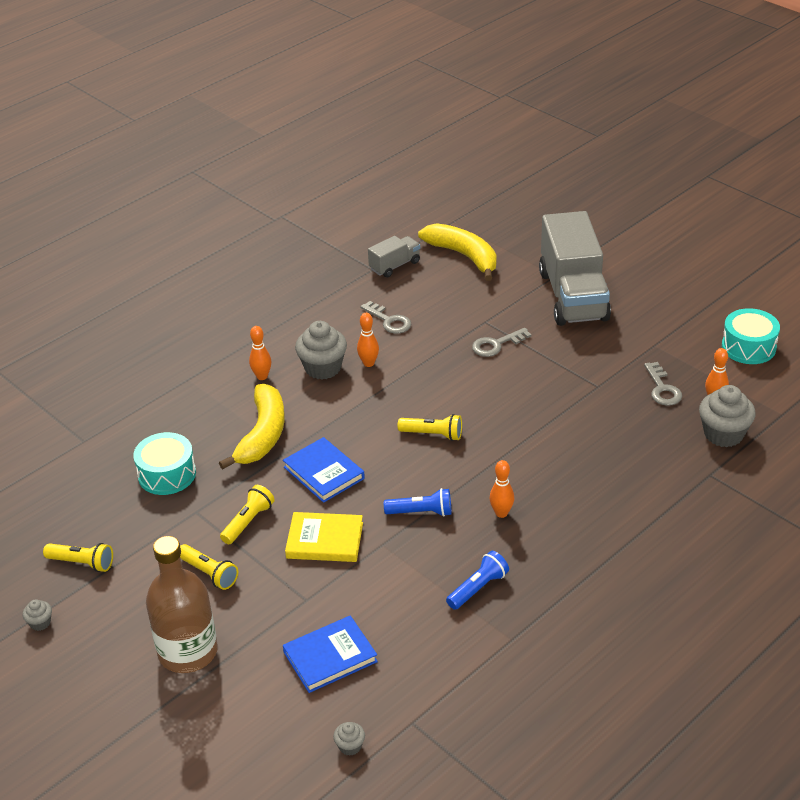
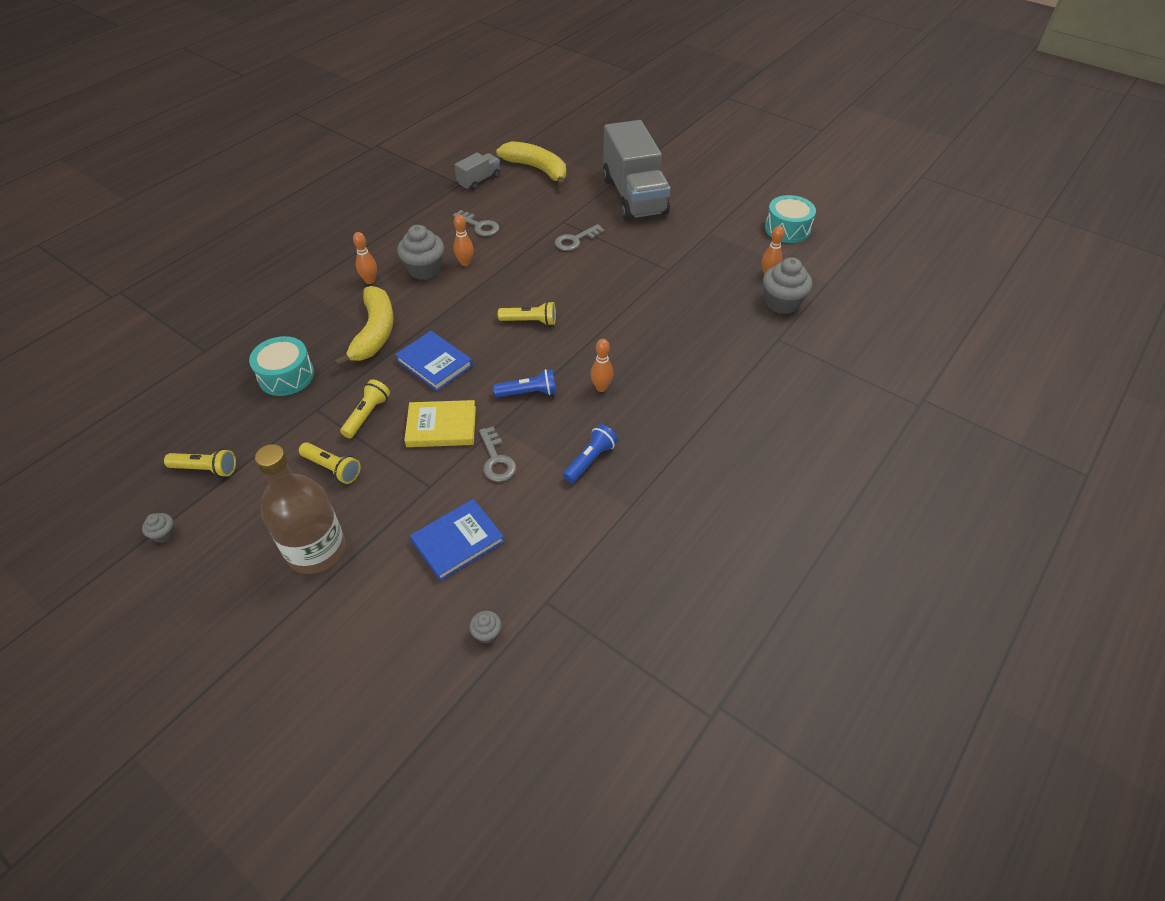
camera: 10 degrees left, 10 degrees up
grey key [644,362,682,406] -> grey key moved to [479,427,516,482]

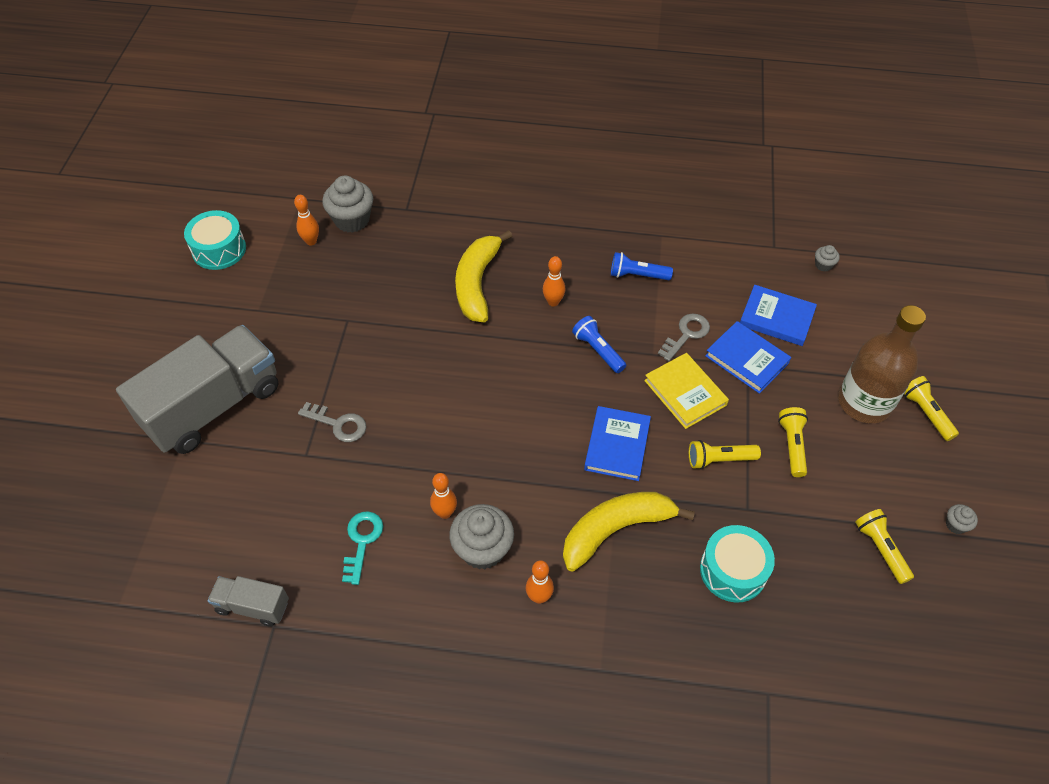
camera: 120 degrees left, 5 degrees up
grey key [453,210,499,236] -> turquoise key [342,511,383,585]
yellow banana [496,141,566,187] -> yellow banana moved to [455,230,512,322]
yellow flashlight [498,301,556,326] -> yellow flashlight moved to [904,376,959,441]
none -> blue book [705,321,791,394]

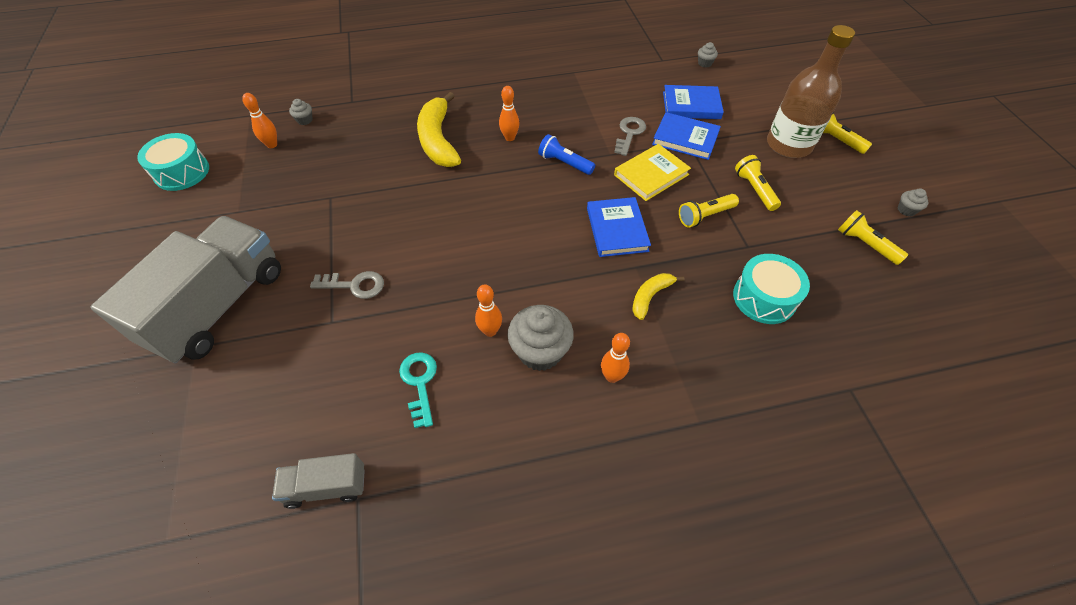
camera: 20 degrees left, 0 degrees up
grey cupcake [322,176,374,233] -> grey cupcake [289,99,313,125], size x0.47
yellow banana [563,492,695,572] -> yellow banana [632,273,685,320], size x0.53
blue flashlight [611,252,673,280] -> none
yellow book [644,353,729,429] -> yellow book turned 75 degrees counterclockwise [614,144,691,201]

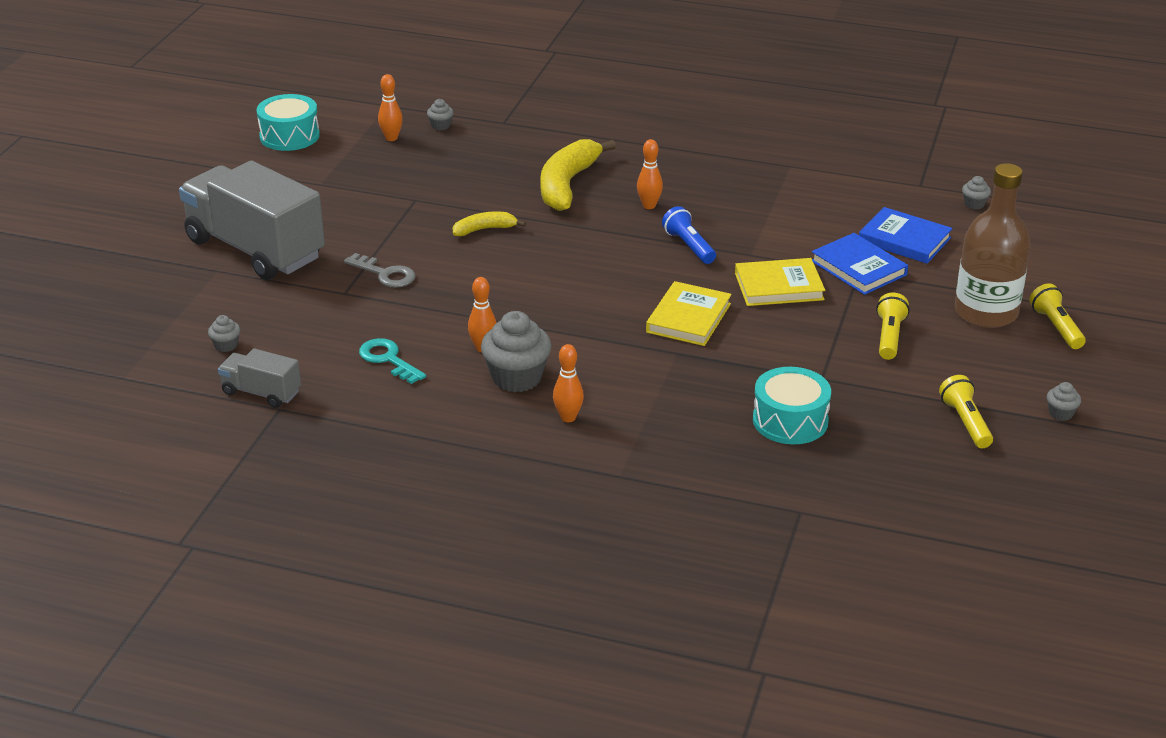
camera: 30 degrees right, 20 degrees down
grey truck [91,216,281,363] -> grey truck turned 105 degrees counterclockwise [179,161,325,280]
turquoise key [399,352,437,428] -> turquoise key turned 60 degrees counterclockwise [359,338,426,384]
blue book [587,197,651,257] -> yellow book [646,281,732,346]
grey key [614,117,646,156] -> none
yellow banana [632,273,685,320] -> yellow banana moved to [453,212,526,236]
yellow flashlight [679,194,739,227] -> none
none -> grey cupcake [208,315,240,352]

